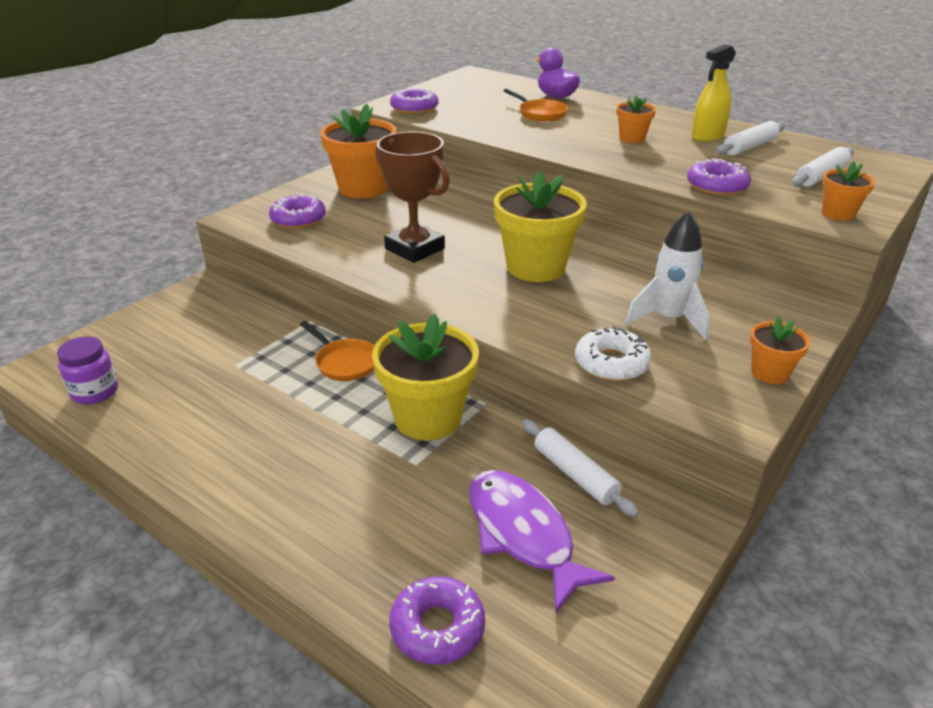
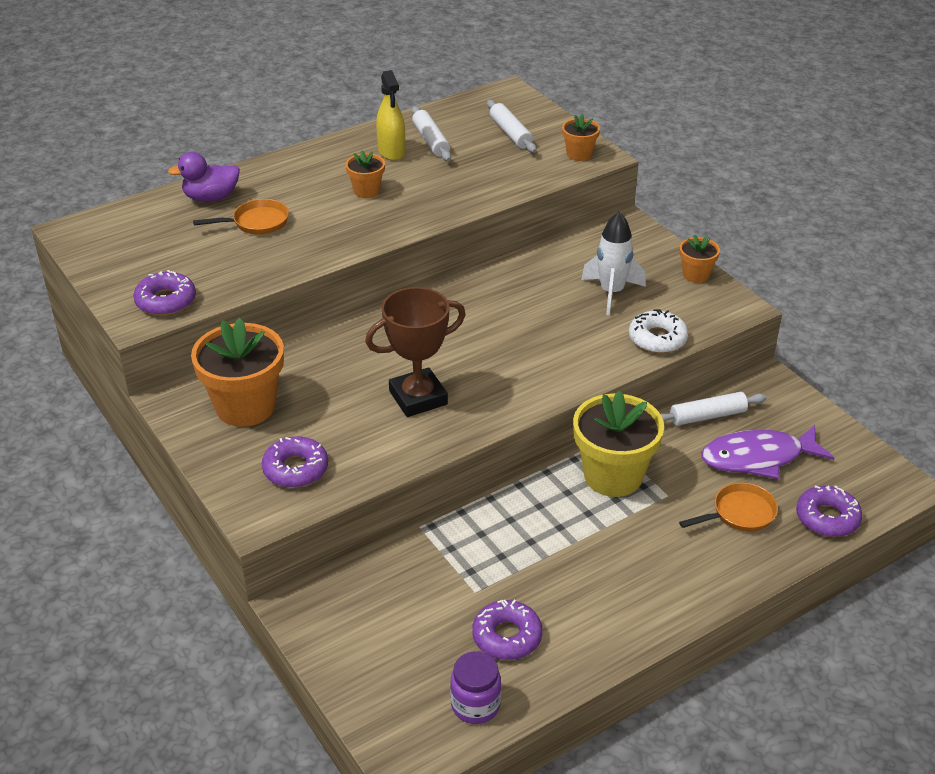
camera: 70 degrees left, 5 degrees up
orange pan [300,321,375,381] -> orange pan moved to [679,483,778,532]
yellow flower pot [494,170,587,282] -> none
purple donut [687,158,751,196] -> purple donut moved to [472,600,542,660]

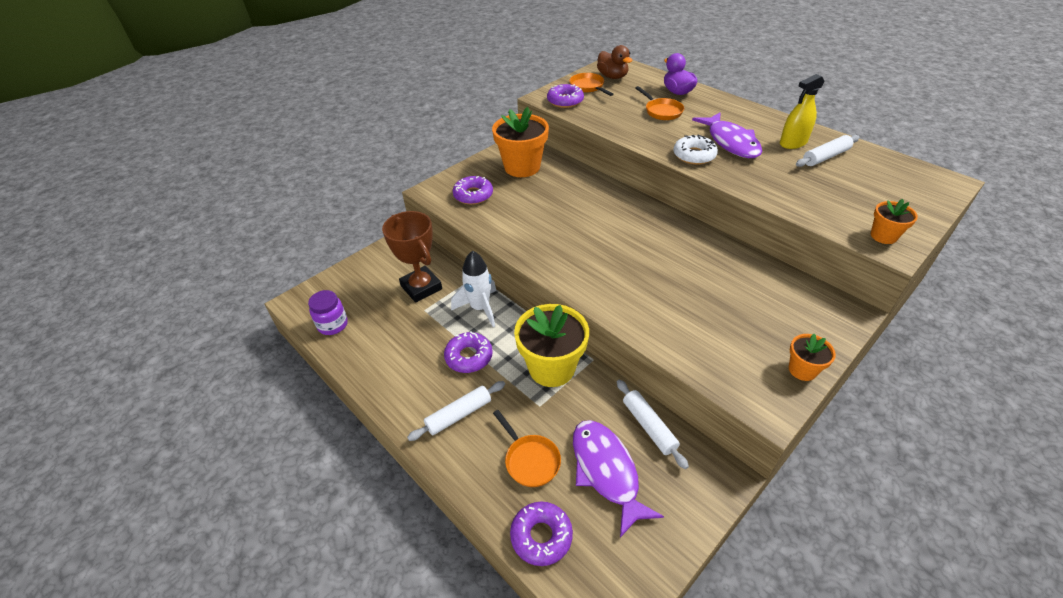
camera: 80 degrees right, 5 degrees up
orange flower pot [345,150,385,198] -> purple fish [692,112,762,158]
brown trophy [365,287,466,417] -> brown trophy moved to [382,211,442,303]
purple donut [472,600,542,660] -> purple donut moved to [444,331,493,373]
white rolling pin [487,100,537,153] -> white rolling pin moved to [407,381,505,441]
white rocket [581,212,646,315] -> white rocket moved to [451,251,496,327]
white donut [629,309,688,353] -> white donut moved to [673,134,718,165]
none -> orange pan [569,73,613,96]
none -> brown duck [597,45,632,79]

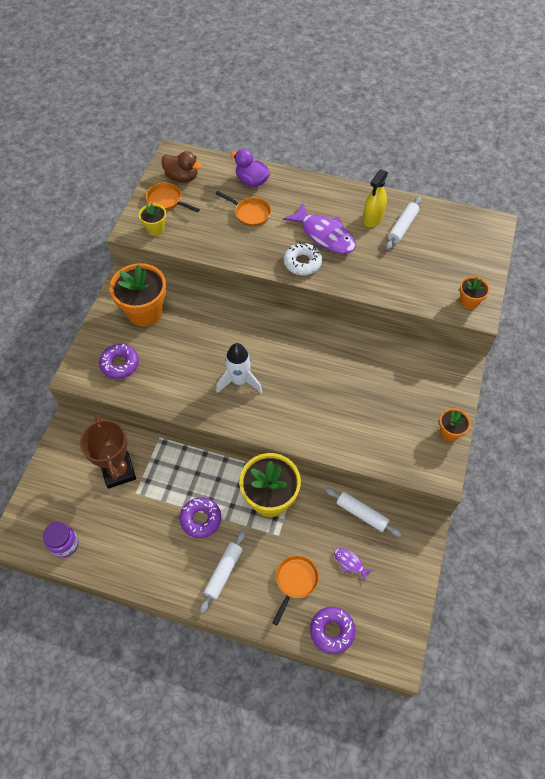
camera: 30 degrees left, 15 degrees up
brown trophy [382,211,442,303] -> brown trophy turned 45 degrees clockwise [80,415,136,489]
white rocket [451,251,496,327] -> white rocket moved to [216,343,262,393]
orange pan [493,410,561,487] -> orange pan turned 90 degrees counterclockwise [273,555,319,626]
purple donut [547,84,584,108] -> yellow flower pot [139,203,166,236]
purple fish [573,420,664,538] -> purple fish [334,548,373,582], size x0.46

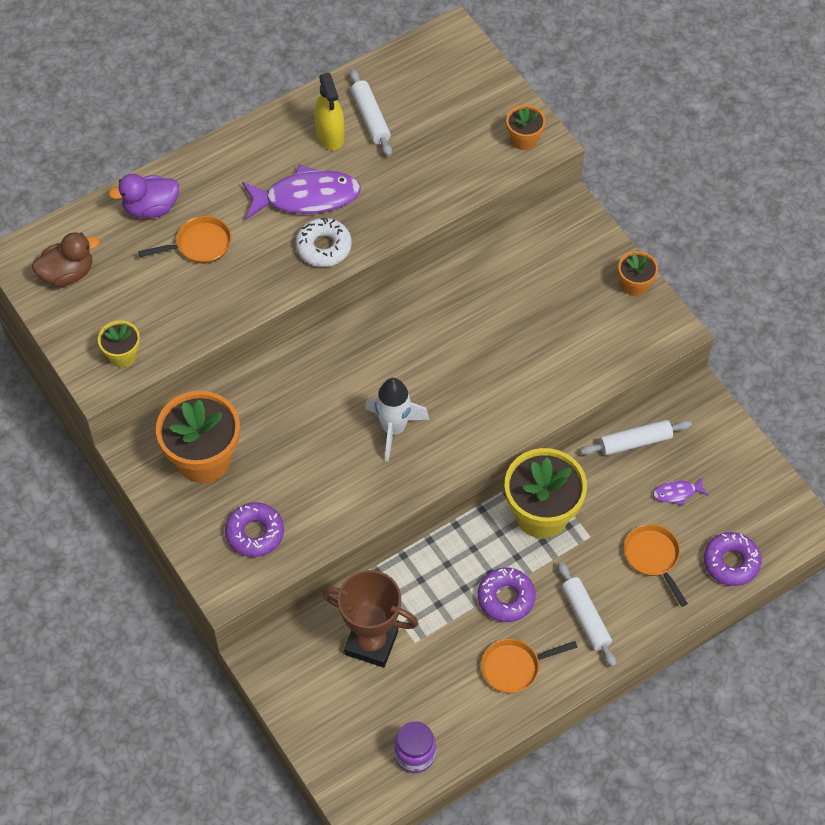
camera: 50 degrees left, 0 degrees up
orange pan [146,182,200,212] -> orange pan moved to [481,639,578,694]

